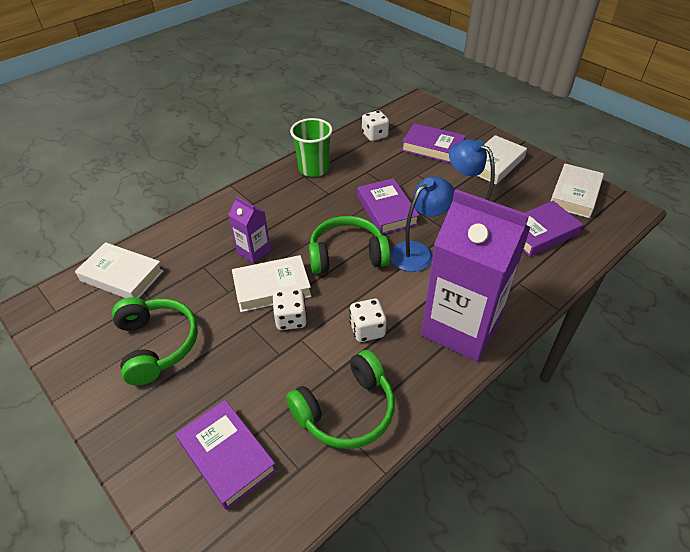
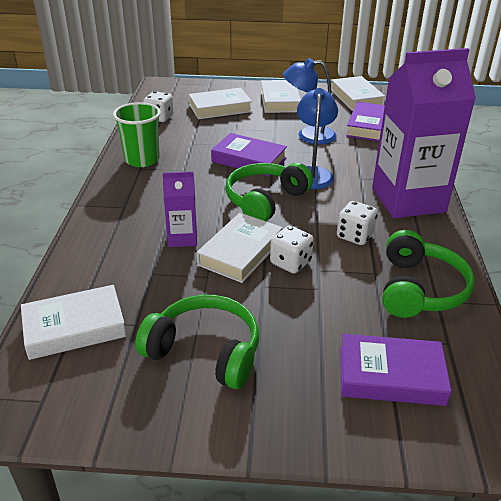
camera: 45 degrees left, 10 degrees down
purple book [401,123,466,163] -> white book [189,88,252,119]

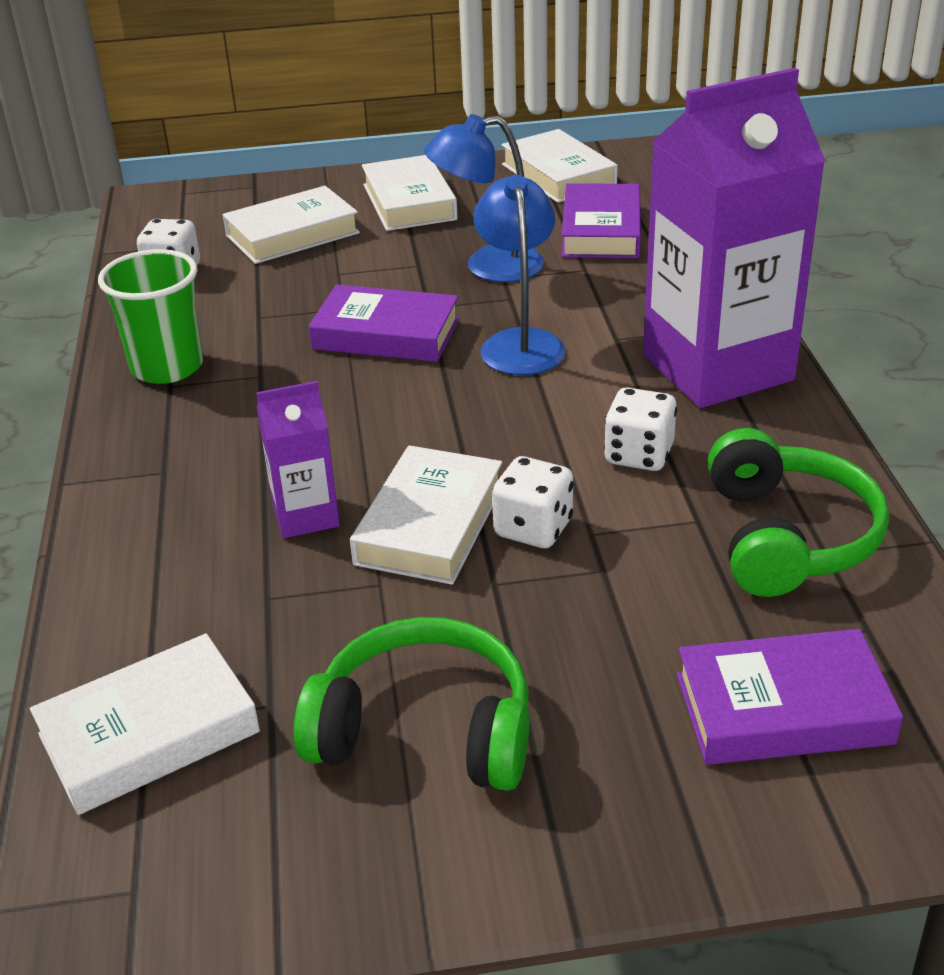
camera: 10 degrees left, 0 degrees up
green headphones [226,163,313,221] -> none

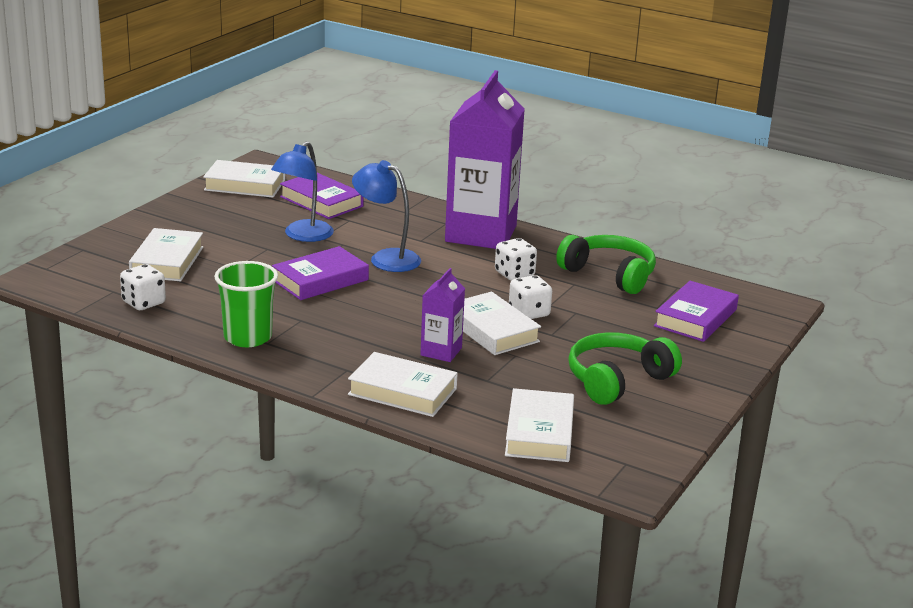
camera: 55 degrees left, 10 degrees down
white book [362,155,457,231] -> white book moved to [348,352,458,417]

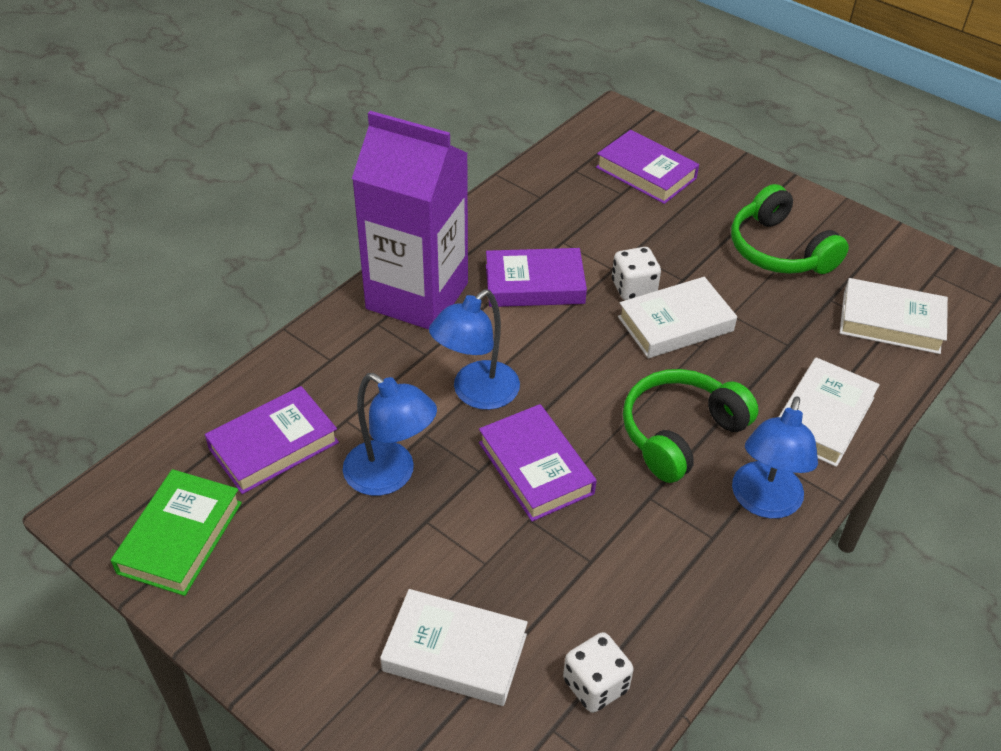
camera: 80 degrees left, 20 degrees up
white book [203,160,285,198] -> green book [111,469,242,596]
green cup [214,261,278,347] -> none
purple carton [420,268,465,362] -> none
white dice [495,238,537,281] -> purple book [486,248,587,307]
green headphones [556,235,656,294] -> green headphones moved to [623,369,759,483]
none -> blue lamp [732,396,818,519]

